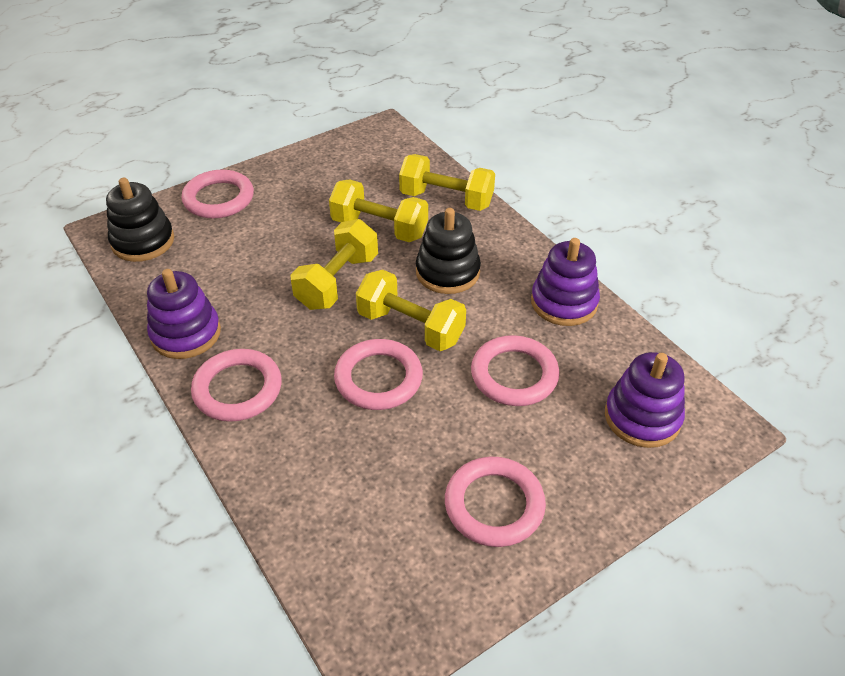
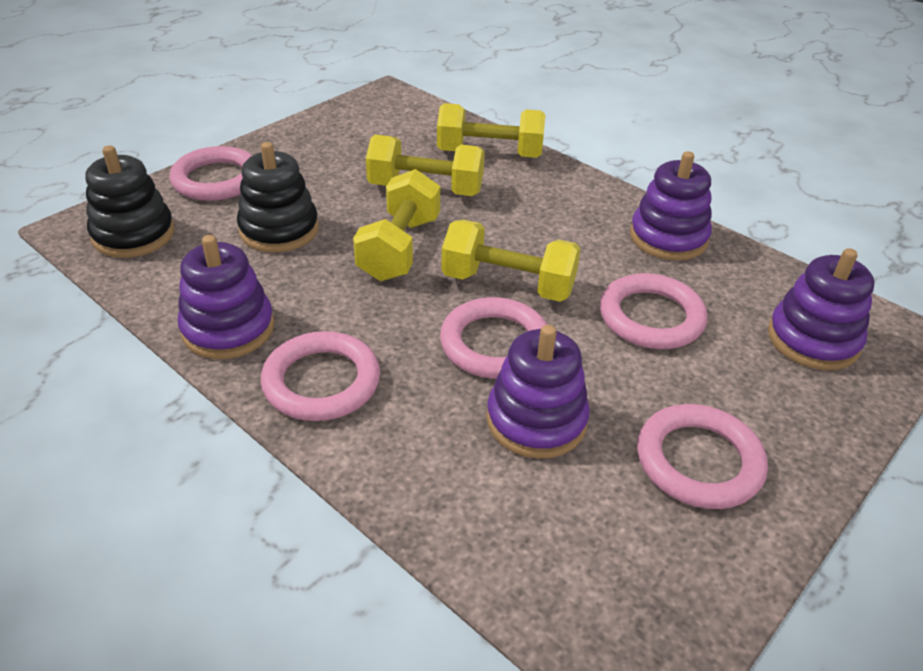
camera: 15 degrees left, 5 degrees down
black stacking toy [416,208,481,294] -> black stacking toy moved to [237,142,319,252]
none -> purple stacking toy [486,325,590,459]

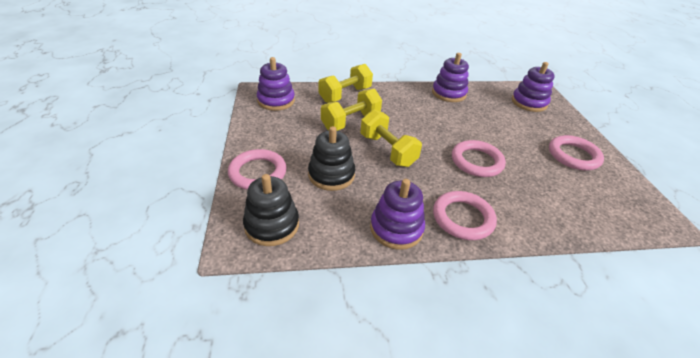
camera: 50 degrees left, 0 degrees up
yellow dumbbell [441,219,581,302] -> none
purple stacking toy [486,325,590,459] -> purple stacking toy moved to [257,57,295,111]
pink ring [600,273,708,349] -> none

